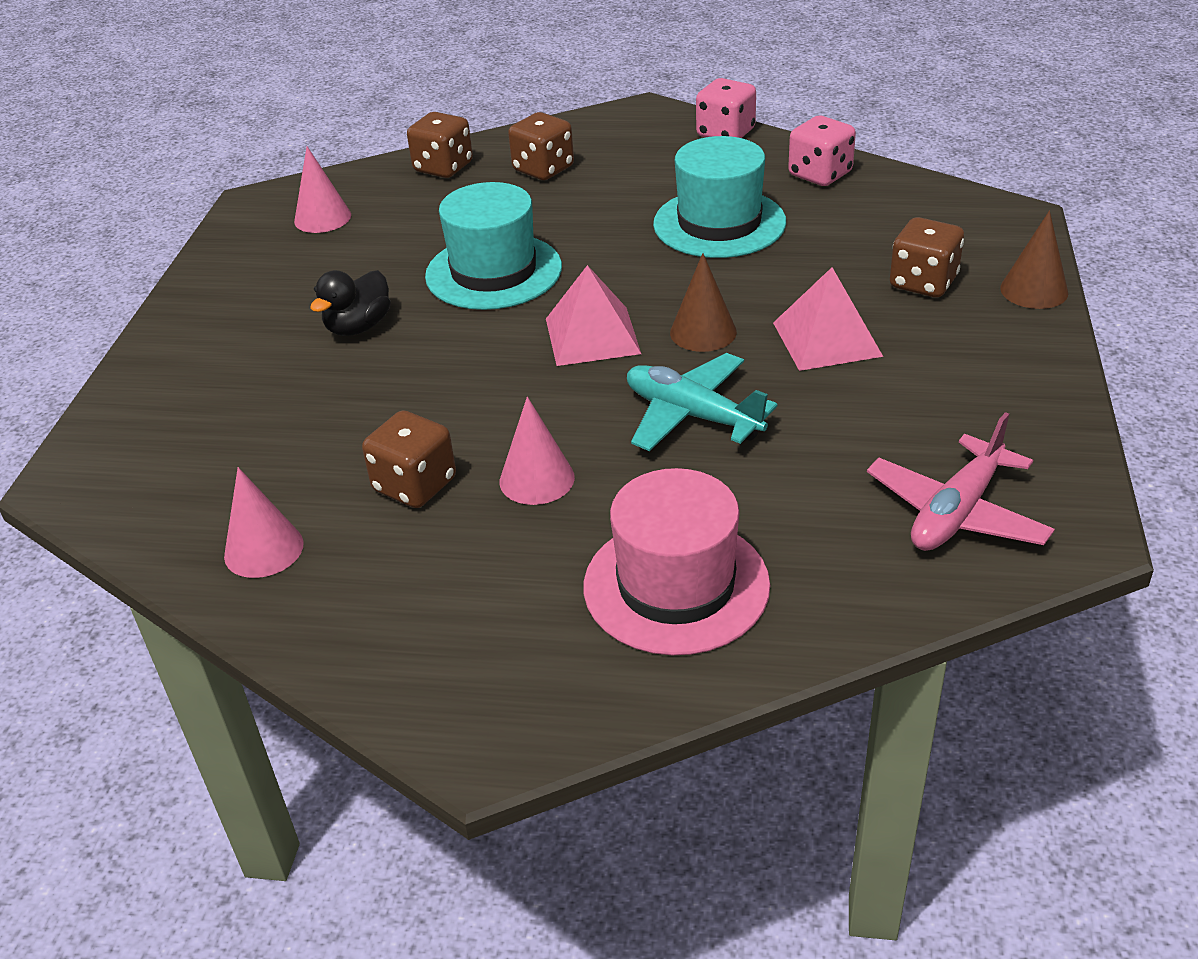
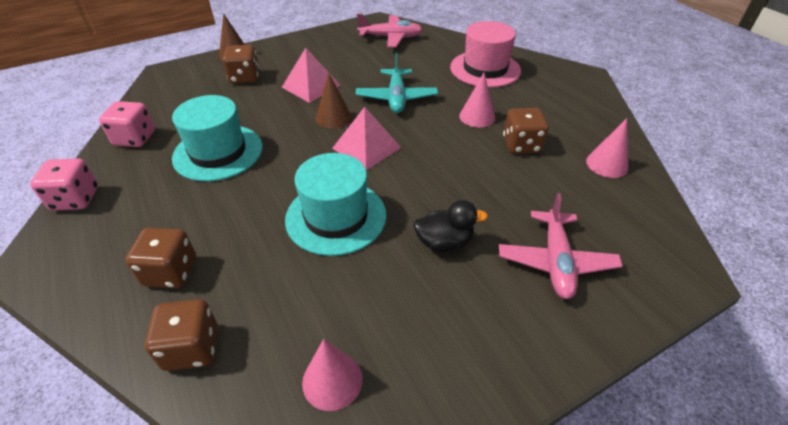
camera: 130 degrees left, 5 degrees up
none -> pink plane [499,193,623,299]

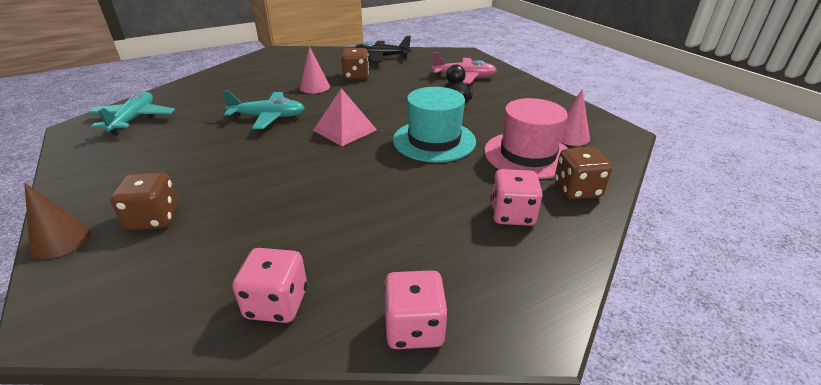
camera: 90 degrees left, 10 degrees down
brown dice [125,227,196,288] -> pink dice [491,169,543,226]
turquoise hat [172,95,263,181] -> none
pink pyramid [281,48,341,103] -> none
brown cone [316,73,352,128] -> none
pink plane [357,14,423,47] -> turquoise plane [88,91,175,135]
pink hat [450,21,521,88] -> pink hat moved to [484,98,568,179]
pink cone [586,118,628,178] -> black plane [354,36,411,62]

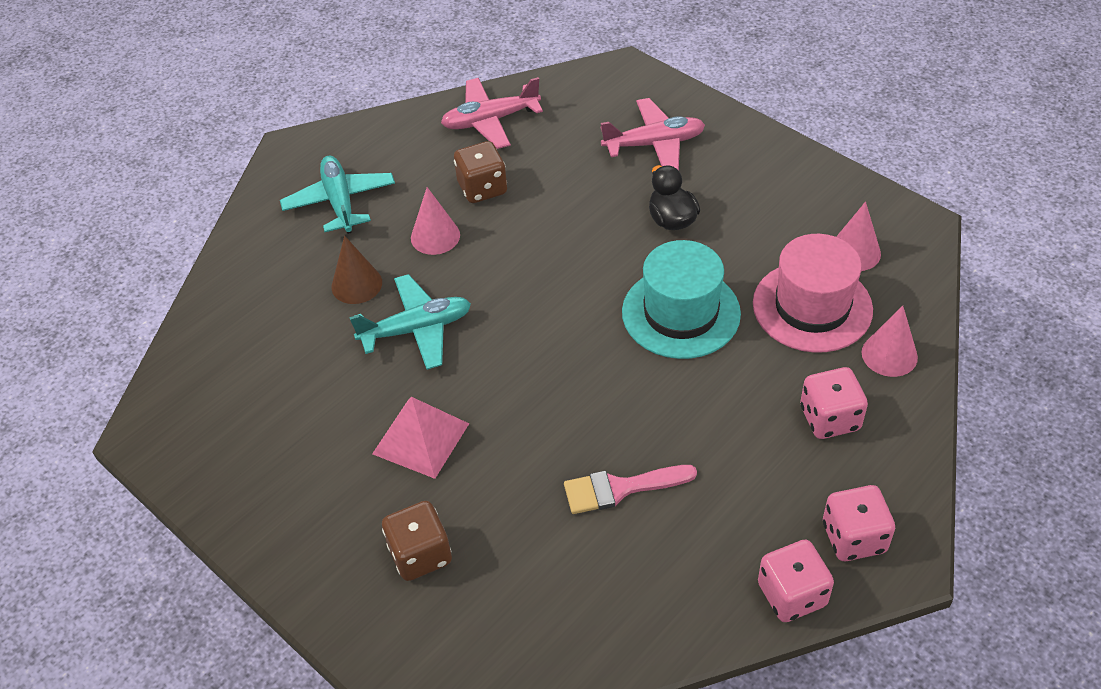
camera: 15 degrees left, 15 degrees up
brown cone [24,183,90,259] -> brown cone moved to [332,236,382,304]
turquoise plane [88,91,175,135] -> turquoise plane moved to [280,156,395,234]
pink dice [232,248,307,323] -> pink dice moved to [823,485,895,561]
pink pyramid [313,88,377,146] -> pink pyramid moved to [372,397,469,479]
black plane [354,36,411,62] -> pink plane [441,77,543,149]
brown dice [554,147,612,199] -> pink cone [862,306,918,377]
none -> pink brush [564,465,697,514]

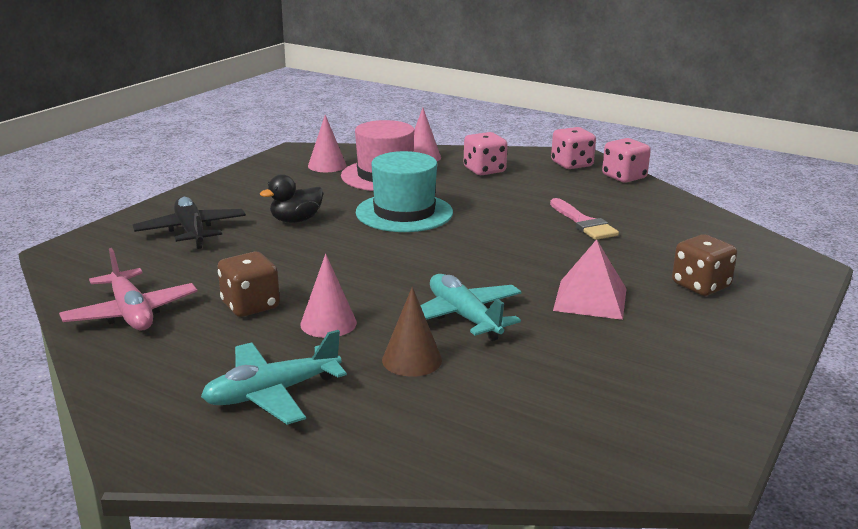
camera: 105 degrees left, 25 degrees down
pink plane [601,98,705,170] -> black plane [132,197,246,249]

